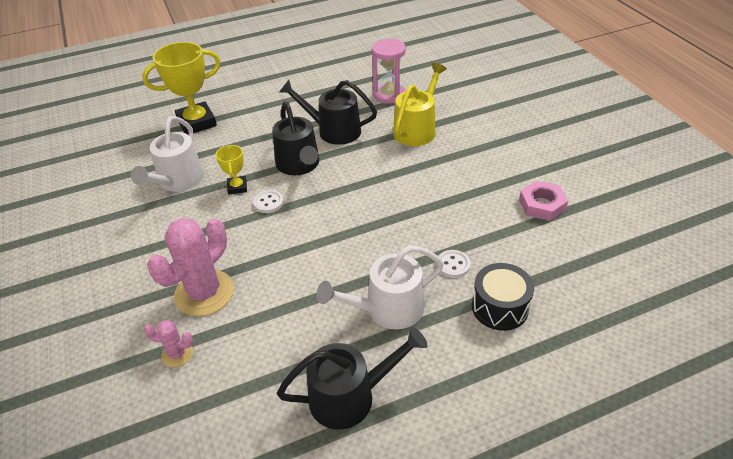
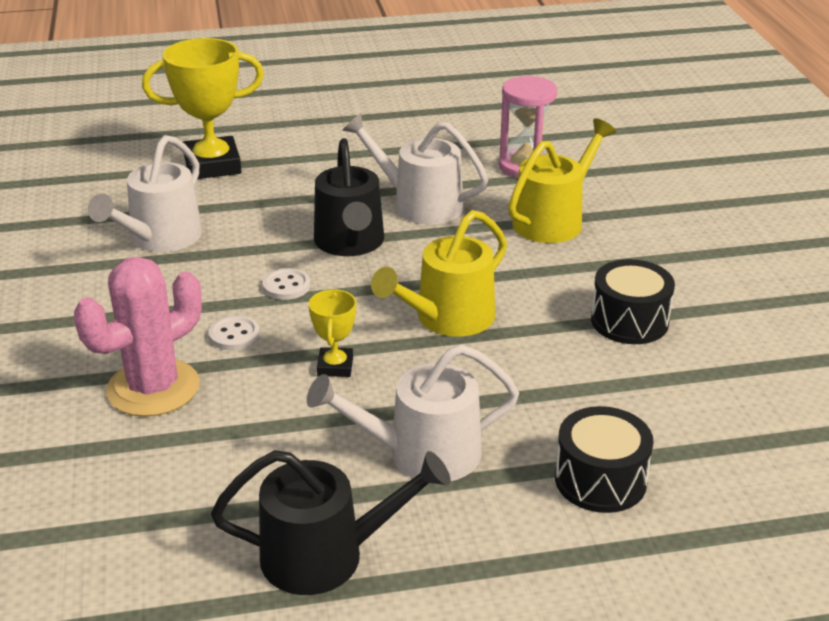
camera: 10 degrees right, 10 degrees down
pink cactus [144,320,193,367] -> none
yellow trophy [215,145,247,194] -> yellow trophy moved to [309,289,356,377]
black watering can [280,80,377,145] -> white watering can [342,113,488,225]
white button [436,250,471,278] -> white button moved to [209,315,260,350]
pink nut [519,181,568,221] -> none
none -> yellow watering can [371,210,507,337]
none -> black drum [591,259,675,344]

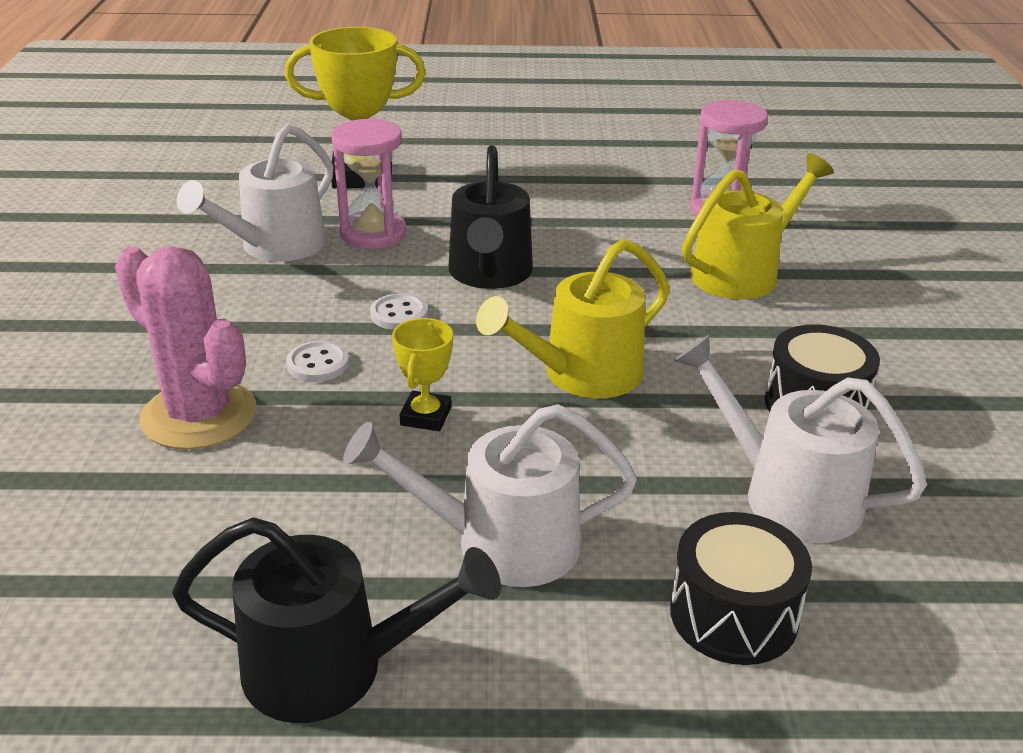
camera: 10 degrees right, 0 degrees up
pink cactus [74,257,202,417] -> pink cactus turned 75 degrees clockwise [115,246,257,450]
white watering can [342,113,488,225] -> white watering can moved to [674,335,927,543]
none -> pink hourglass [332,119,406,249]

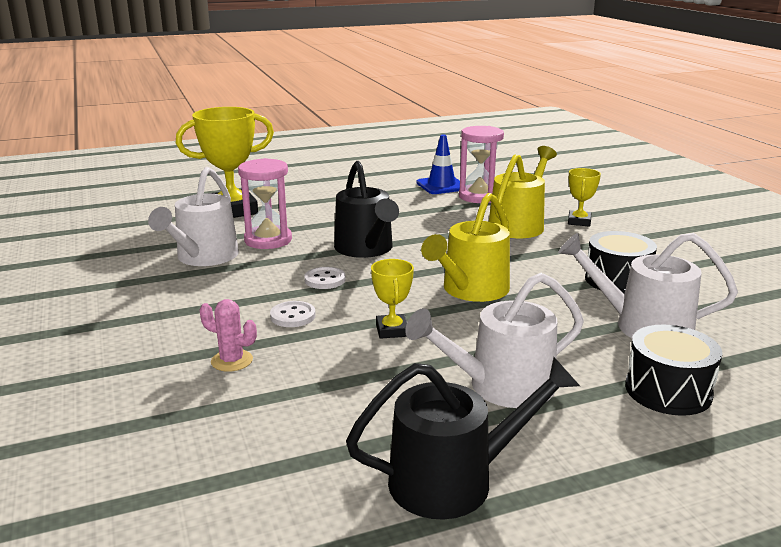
camera: 20 degrees left, 10 degrees down
pink cactus [115,246,257,450] -> pink cactus [199,299,257,372], size x0.48
none -> blue traffic cone [416,135,460,194]
none -> yellow trophy [568,168,601,227]

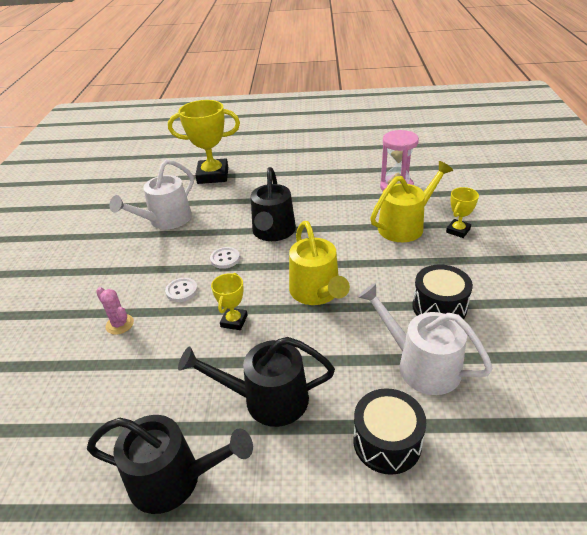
camera: 25 degrees right, 15 degrees up
pink hourglass [238,158,292,249] -> none
white watering can [405,273,584,408] -> black watering can [178,337,335,427]
blue traffic cone [416,135,460,194] -> none
yellow watering can [421,193,510,302] -> yellow watering can turned 75 degrees counterclockwise [289,221,350,305]

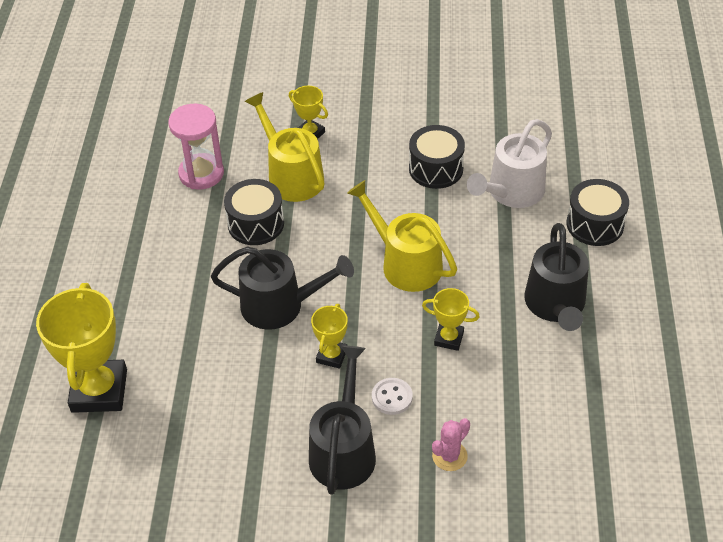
camera: 90 degrees left, 10 degrees up
black watering can [87,415,253,514] -> black watering can moved to [309,346,376,495]
white watering can [109,160,194,229] -> none
white button [210,247,240,269] -> yellow trophy [311,304,348,368]
yellow watering can [289,221,350,305] -> yellow watering can turned 120 degrees counterclockwise [347,180,457,292]
none -> black drum [224,179,284,245]

